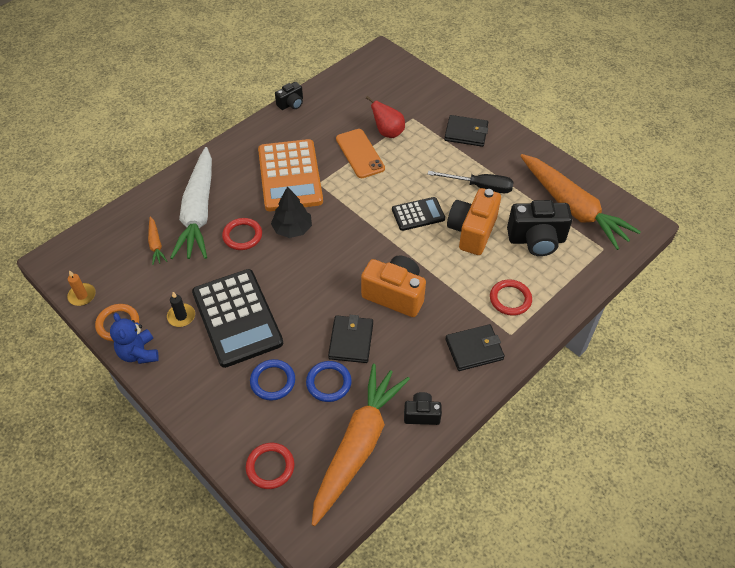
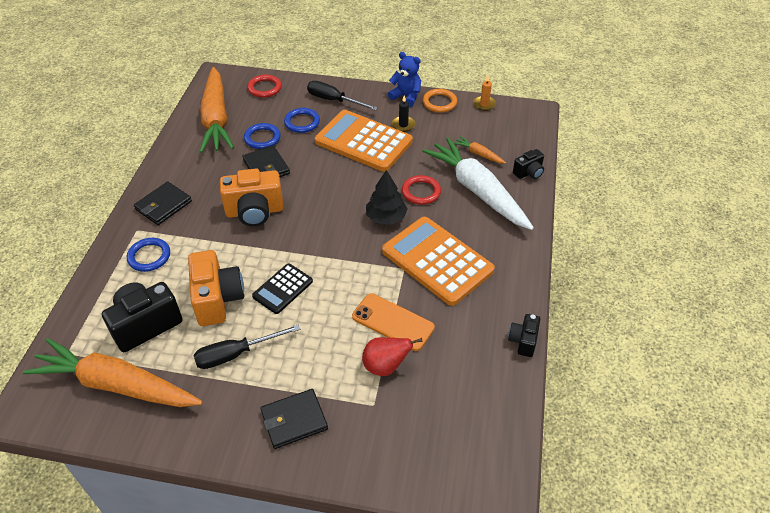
camera: 145 degrees right, 5 degrees down
black calculator [192,269,283,368] -> orange calculator [315,110,413,172]
black camera [404,392,442,425] -> black camera moved to [513,149,544,179]
red ring [490,279,532,316] -> blue ring [127,238,170,272]
none -> black screwdriver [307,81,378,111]

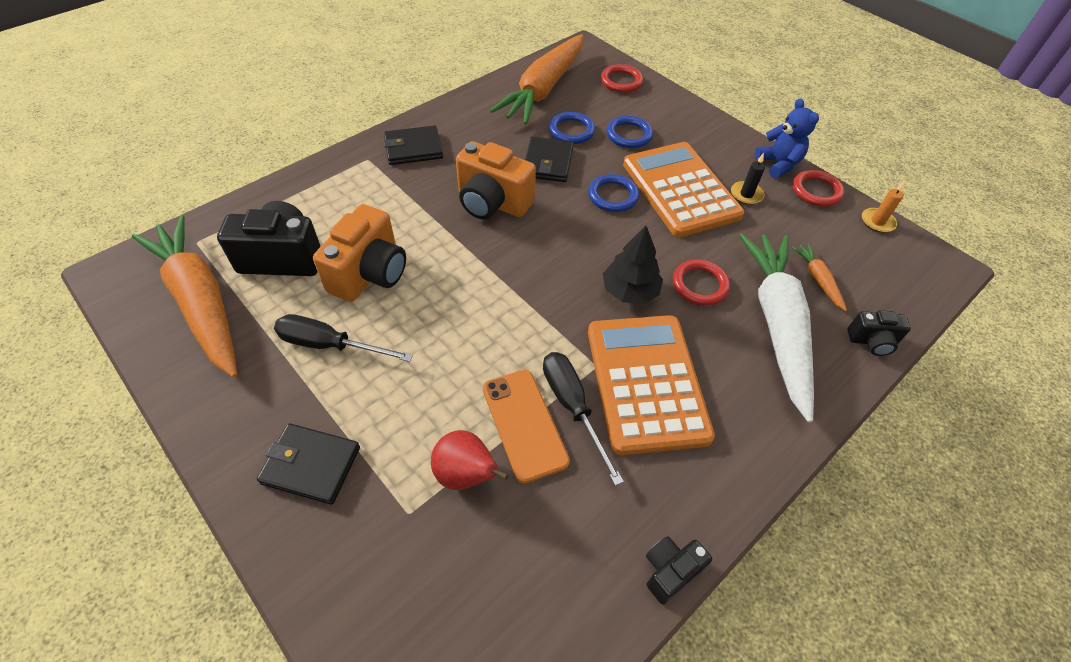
camera: 35 degrees right, 5 degrees up
blue ring [127,238,170,272] -> blue ring moved to [588,174,639,212]
black calculator [252,263,313,314] -> none
black screwdriver [307,81,378,111] -> black screwdriver moved to [543,352,624,486]
orange ring [422,89,457,113] -> red ring [793,170,844,207]

